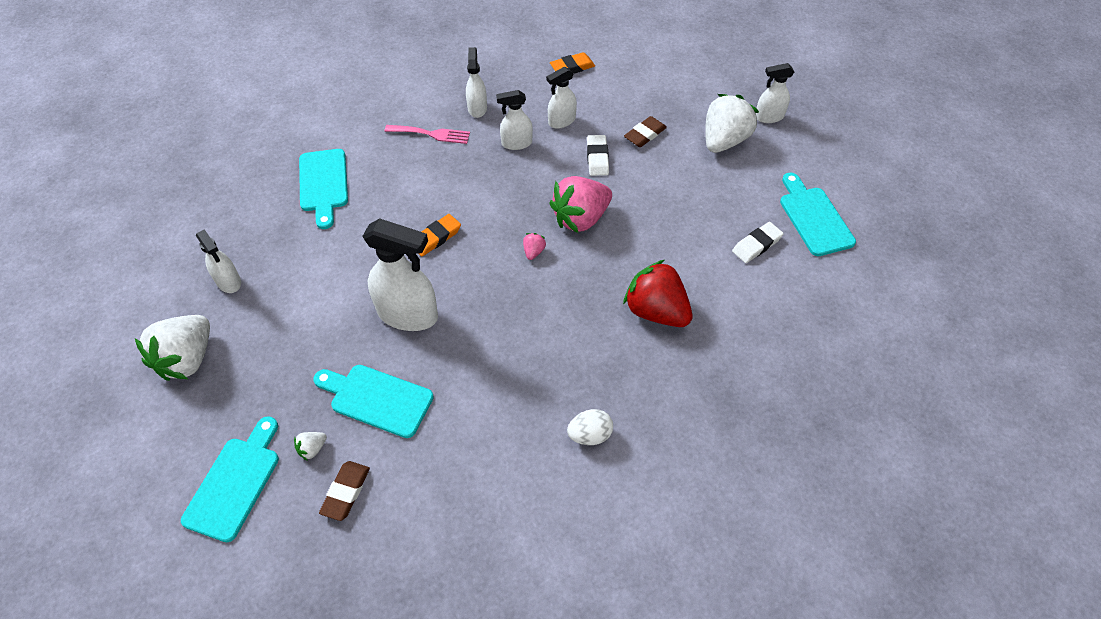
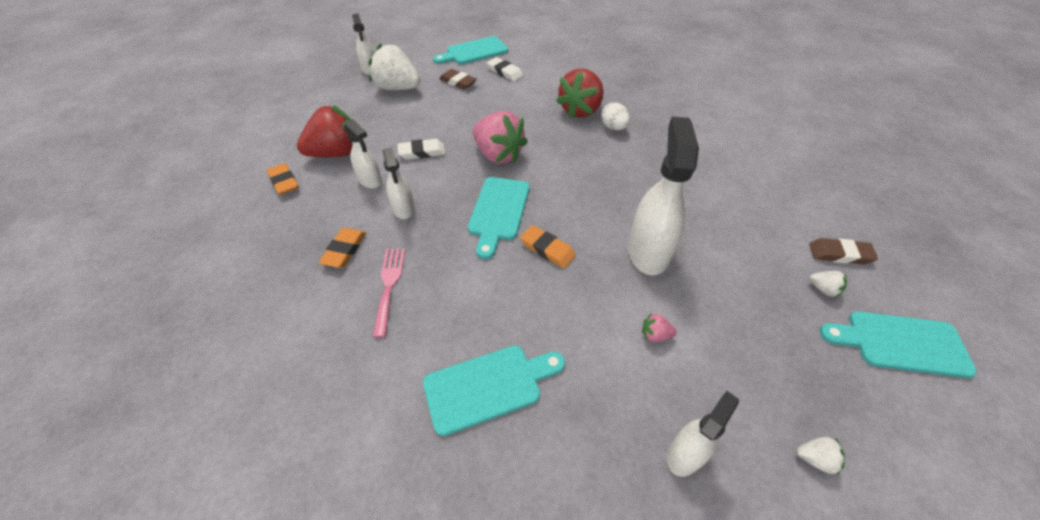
camera: 100 degrees left, 5 degrees down
white strawberry [135,315,210,381] -> white strawberry [797,437,845,474], size x0.41
turquoise cutting board [313,365,434,438] -> turquoise cutting board moved to [468,177,529,259]
white spray bottle [466,47,487,118] -> orange eraser [319,228,366,268]
pink strawberry [523,233,546,260] -> pink strawberry moved to [642,313,677,342]
white egg [567,409,613,445] -> white egg moved to [601,102,630,130]
brown eraser [624,116,667,147] -> brown eraser moved to [439,69,477,89]
none -> red strawberry [297,105,353,157]

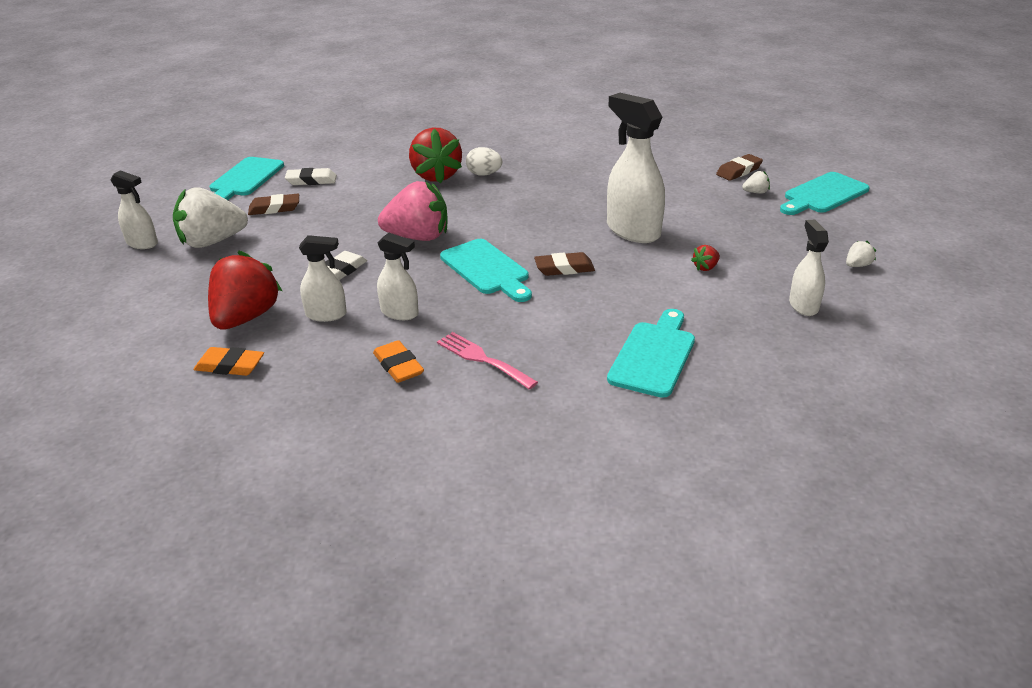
camera: 45 degrees left, 15 degrees down
orange eraser [520,225,576,268] -> brown eraser [534,252,595,276]
pink strawberry [642,313,677,342] -> red strawberry [691,245,720,271]

